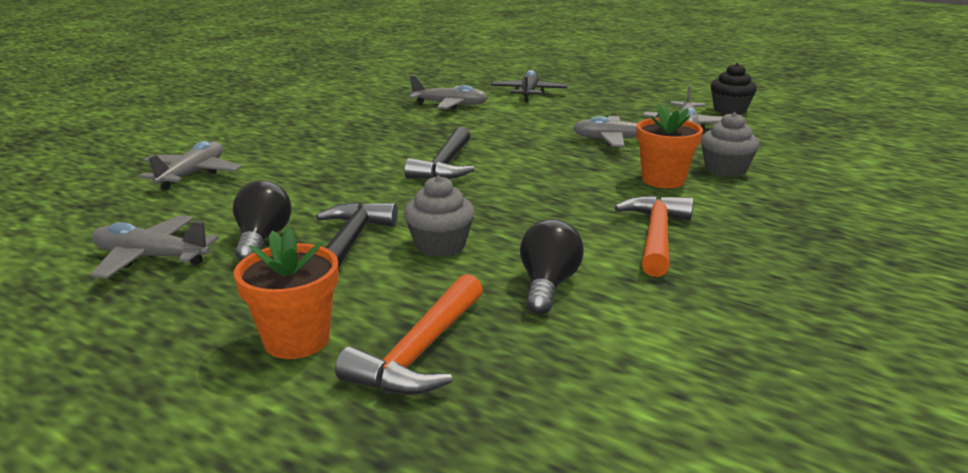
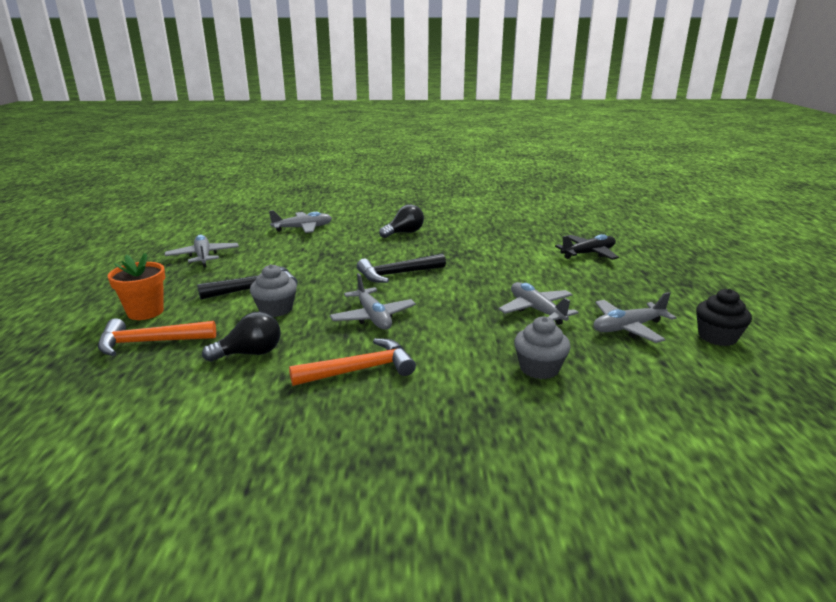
camera: 55 degrees right, 0 degrees up
black light bulb [233,180,292,261] -> black light bulb moved to [379,204,424,238]
grey plane [409,75,488,110] -> grey plane moved to [330,273,416,330]
orange flower pot [636,104,703,188] -> none

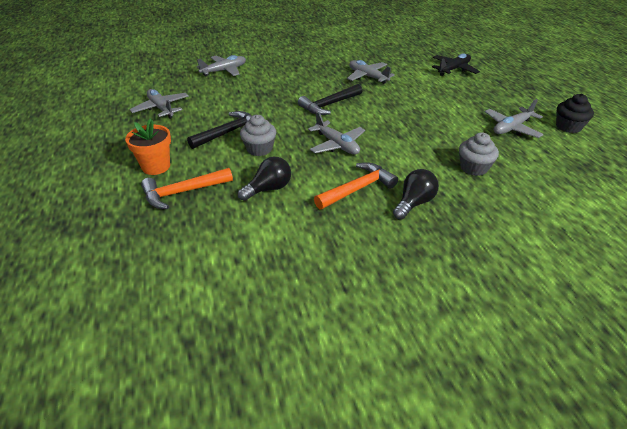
camera: 15 degrees left, 15 degrees up
black light bulb [379,204,424,238] -> black light bulb moved to [393,169,439,220]
grey plane [498,282,578,325] -> grey plane moved to [347,60,395,84]

